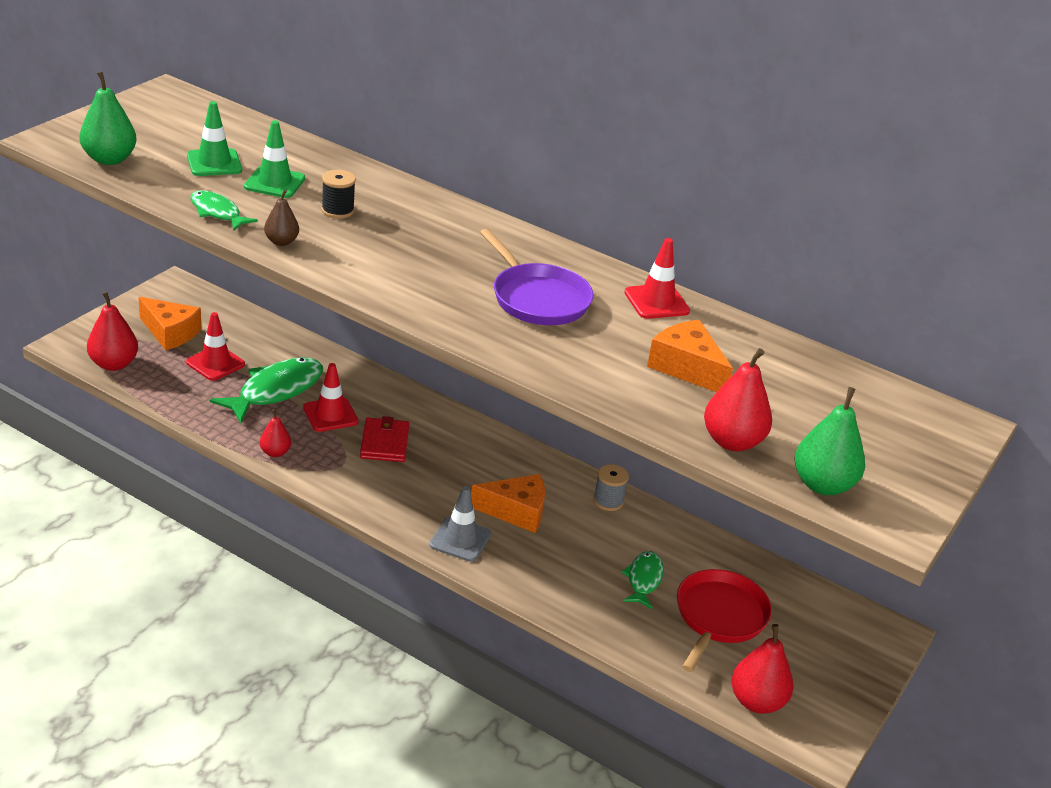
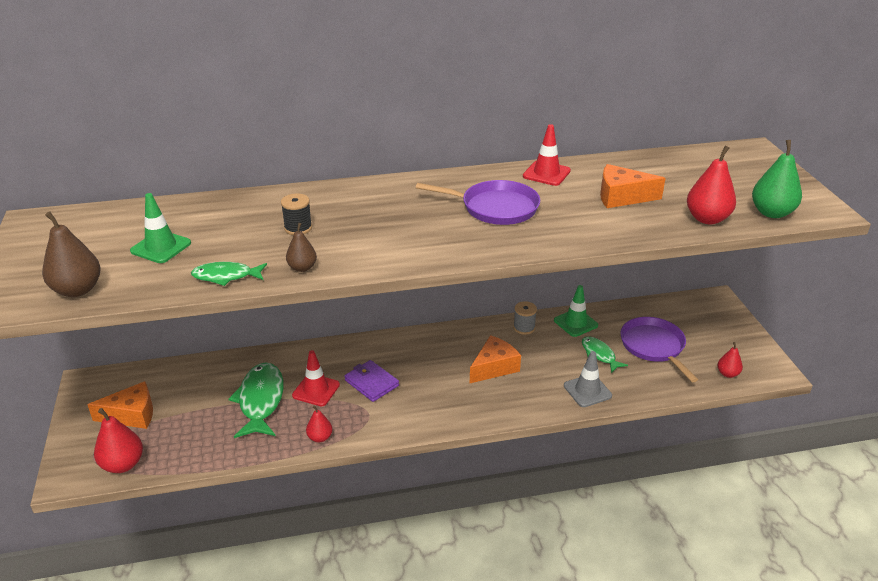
camera: 40 degrees left, 0 degrees up
green pear [79,71,137,165] -> brown pear [42,211,101,297]
red traffic cone [186,312,245,381] -> none
green traffic cone [244,120,305,198] -> green traffic cone moved to [554,285,598,337]
red wallet [360,416,409,462] -> purple wallet [344,360,399,402]
grey traffic cone [429,486,492,562] -> grey traffic cone moved to [564,351,612,407]
red pan [677,569,772,672] -> purple pan [620,317,698,382]
red pear [731,624,793,714] -> red pear [717,342,743,378], size x0.59

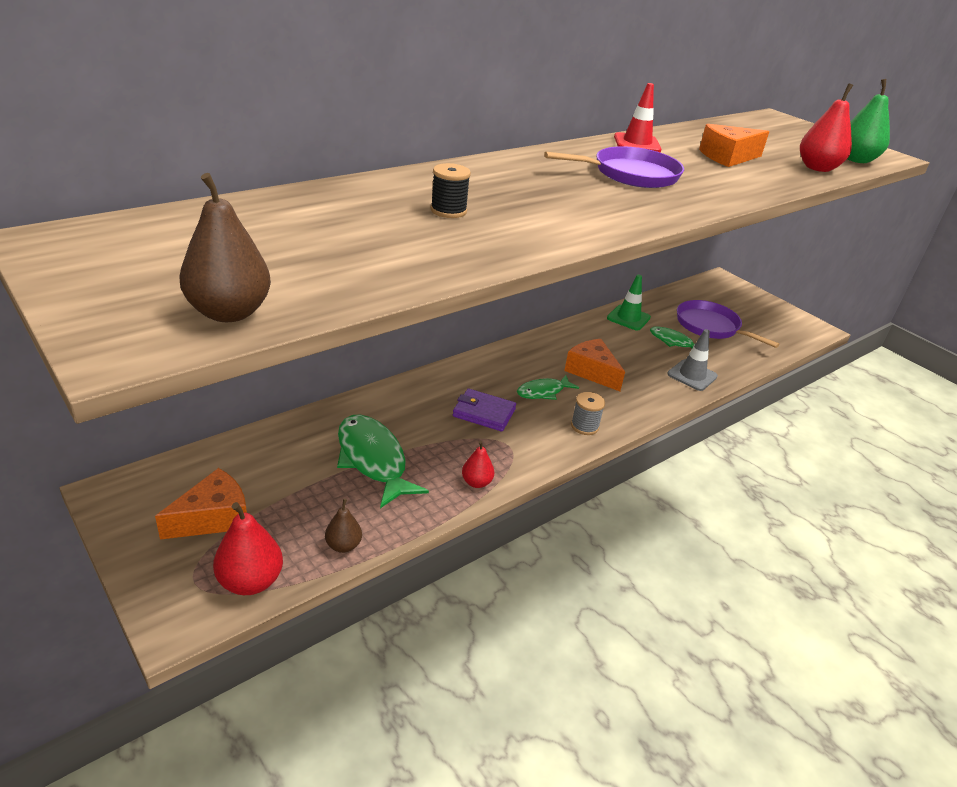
camera: 30 degrees left, 0 degrees up
green traffic cone [130,193,191,263] -> none
green fish [191,262,267,286] -> green fish moved to [517,375,579,400]
brown pear [286,223,317,272] -> brown pear moved to [325,499,362,553]
red traffic cone [292,350,340,406] -> none
orange cheese [470,335,521,383] -> orange cheese turned 60 degrees counterclockwise [564,339,625,391]
grey spool [513,301,537,335] -> grey spool moved to [571,392,605,435]
red pear [717,342,743,378] -> none

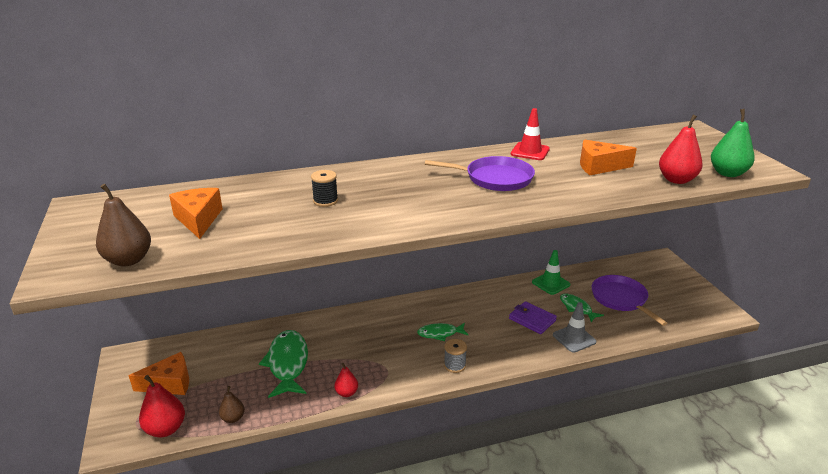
camera: 25 degrees right, 5 degrees down
purple wallet [453,388,516,431] -> purple wallet moved to [509,301,557,334]
orange cheese [564,339,625,391] -> orange cheese moved to [169,188,223,239]

